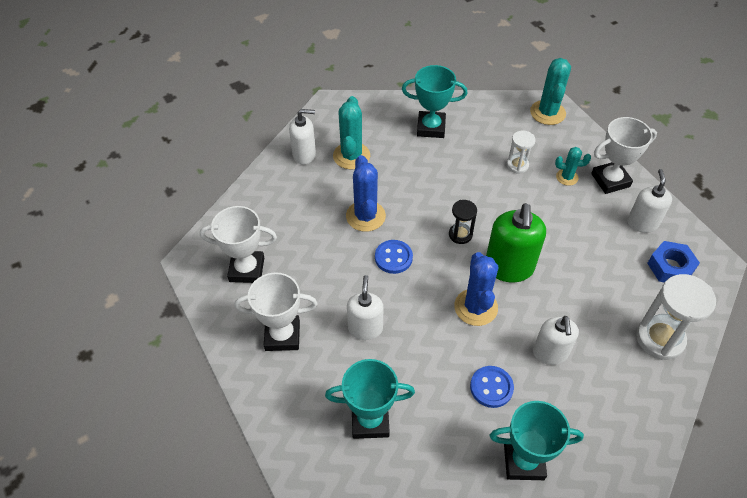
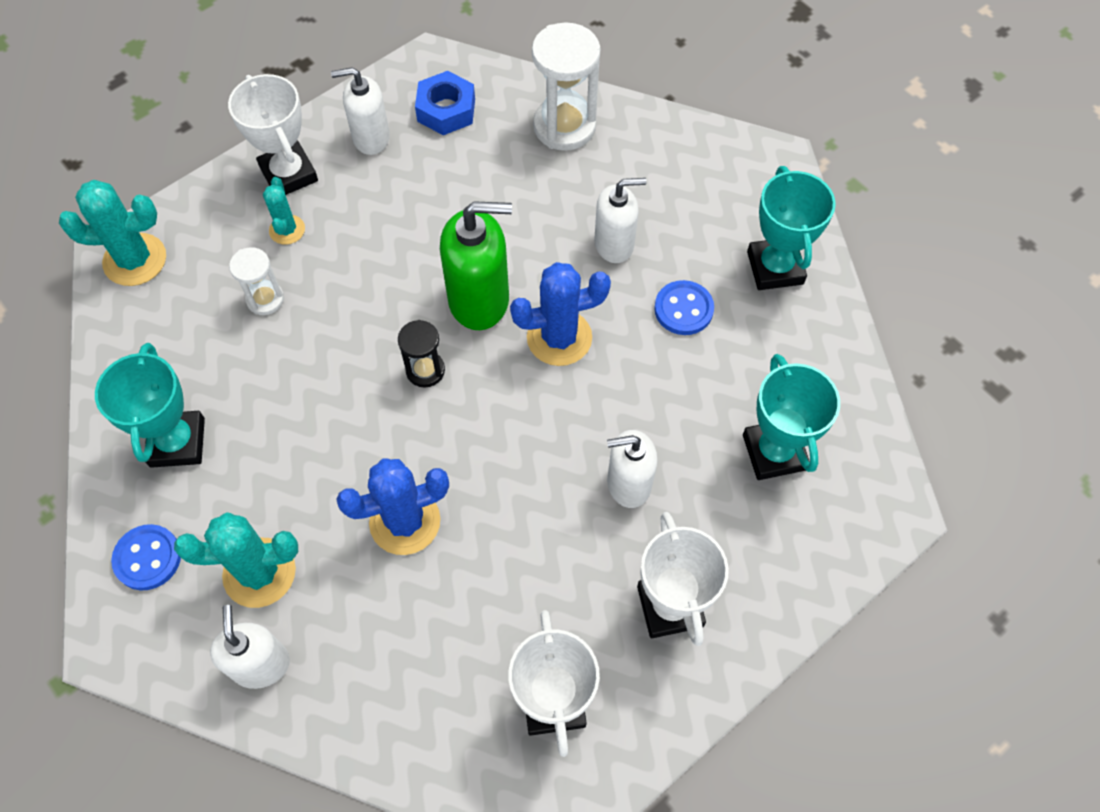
camera: 100 degrees left, 10 degrees up
blue button [375,240,413,274] -> blue button moved to [111,524,181,590]

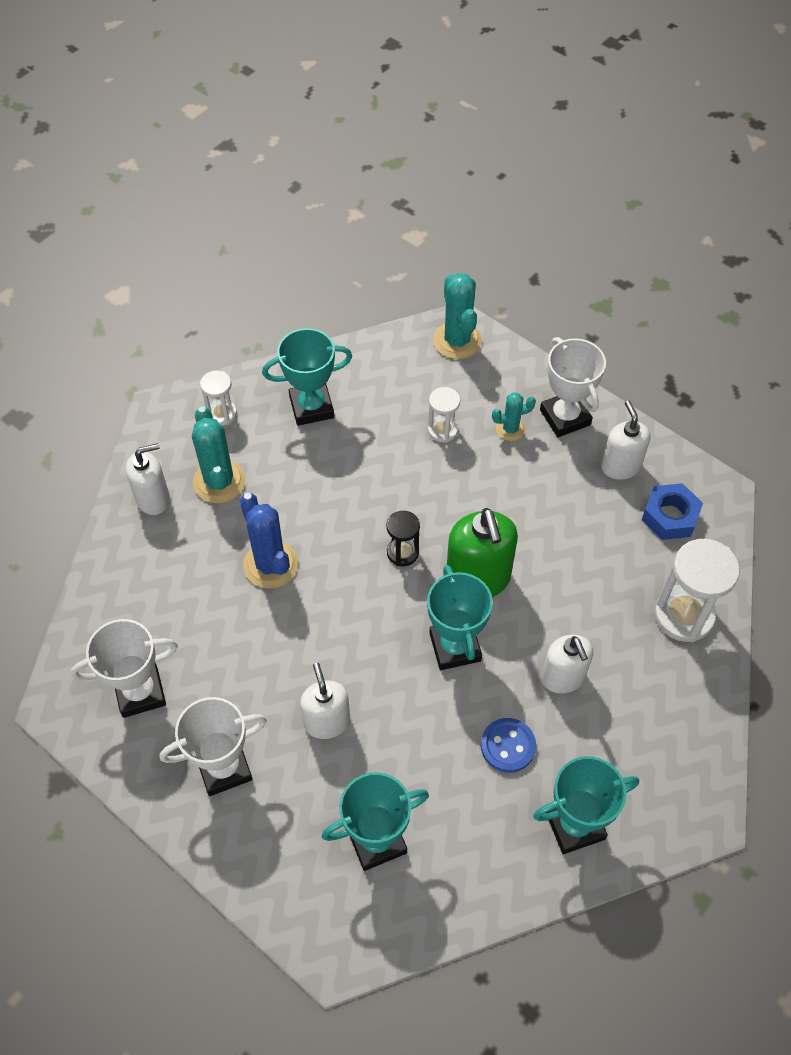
camera: 80 degrees right, 5 degrees down
blue button [111,524,181,590] -> white hourglass [200,370,237,426]
white trophy [228,74,318,195] -> white trophy turned 75 degrees counterclockwise [540,337,606,437]
blue cactus [510,262,611,366] -> turquoise trophy [427,565,493,670]

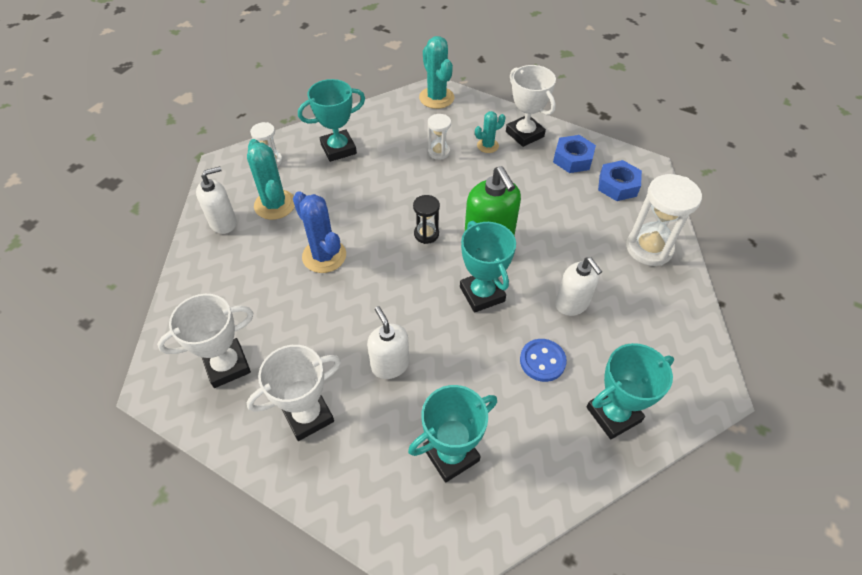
camera: 10 degrees left, 5 degrees down
white soap dispenser [601,401,651,480] -> blue nut [553,135,596,173]

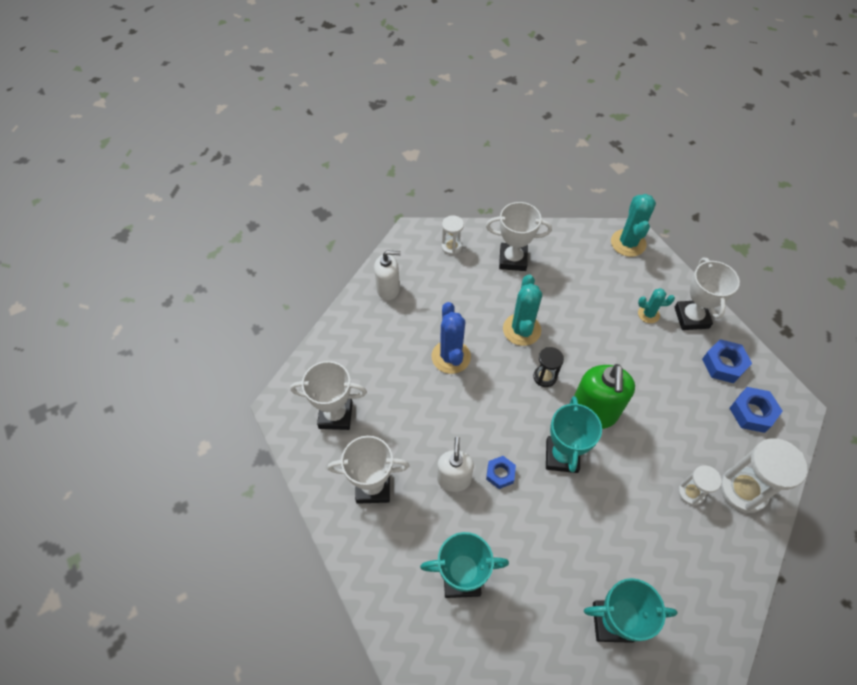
camera: 30 degrees right, 5 degrees up
turquoise cactus [247,139,295,220] -> turquoise cactus moved to [503,274,542,346]
turquoise trophy [298,79,365,162] -> white trophy [486,202,552,271]
white hourglass [428,114,451,160] -> white hourglass moved to [678,465,721,506]
blue button [520,339,567,382] -> none
white soap dispenser [555,257,602,316] -> none
none -> blue nut [486,456,516,489]

